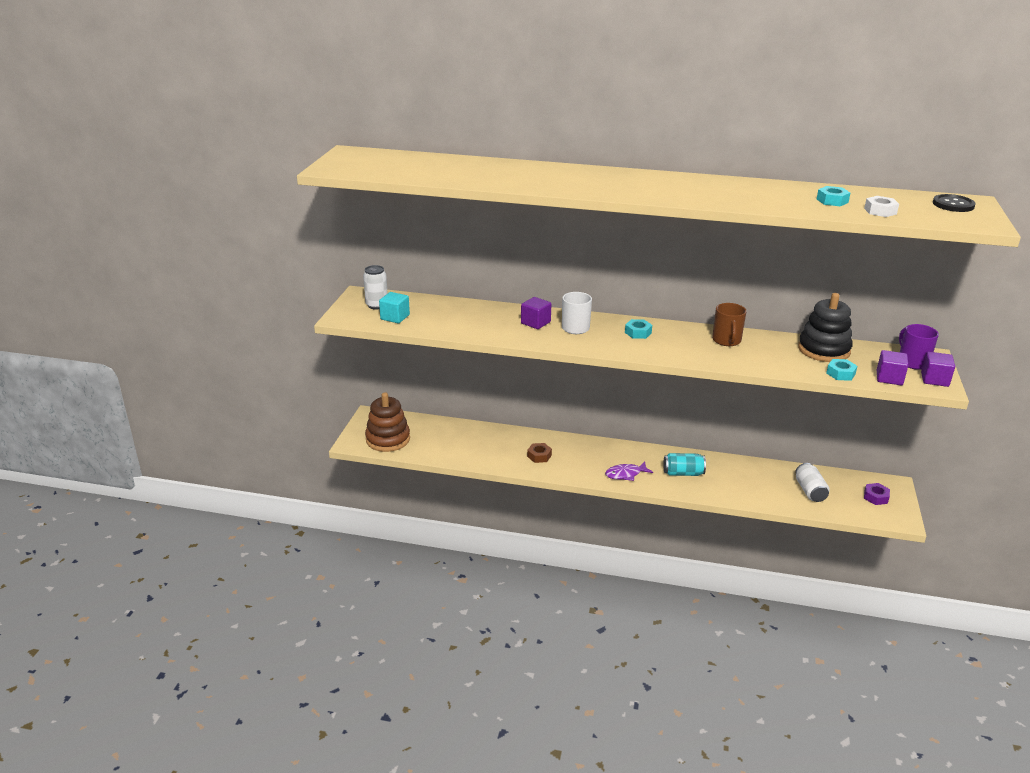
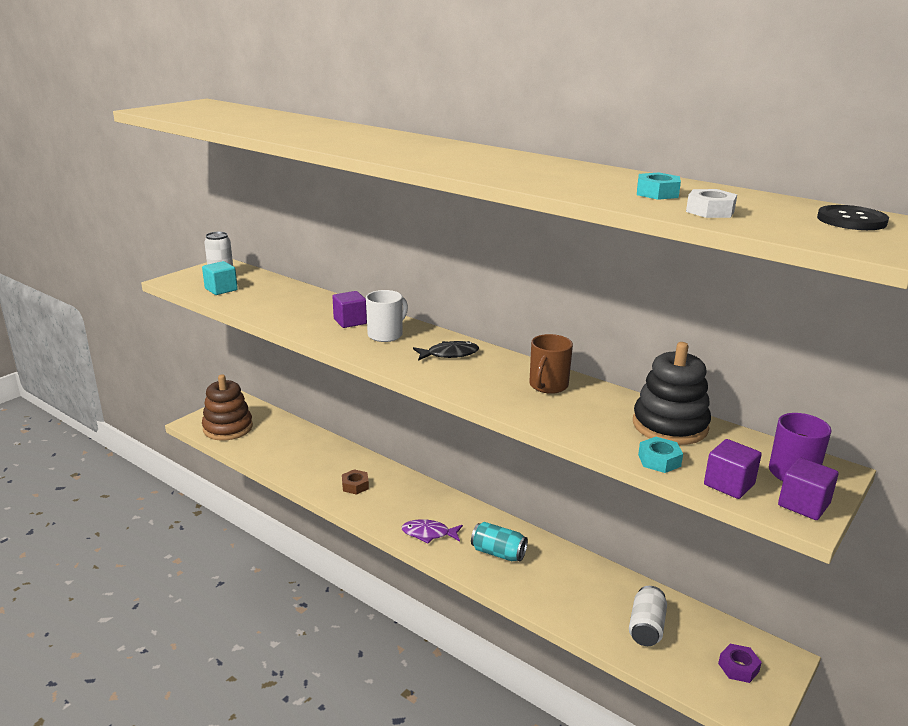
camera: 25 degrees right, 5 degrees down
turquoise nut [625,319,652,339] -> black fish [413,341,479,361]

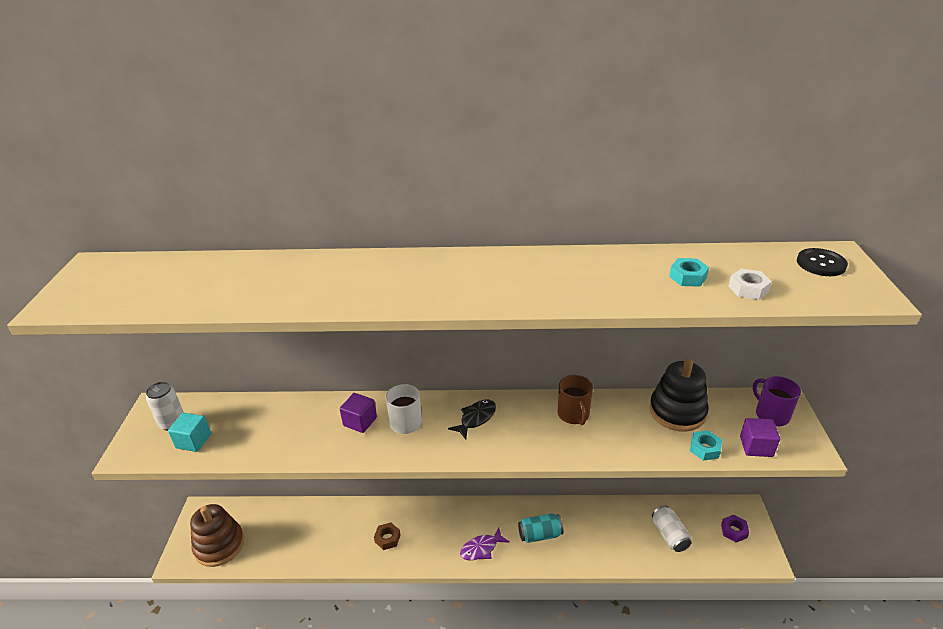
camera: 35 degrees left, 10 degrees up
purple cube [778,458,839,520] -> none

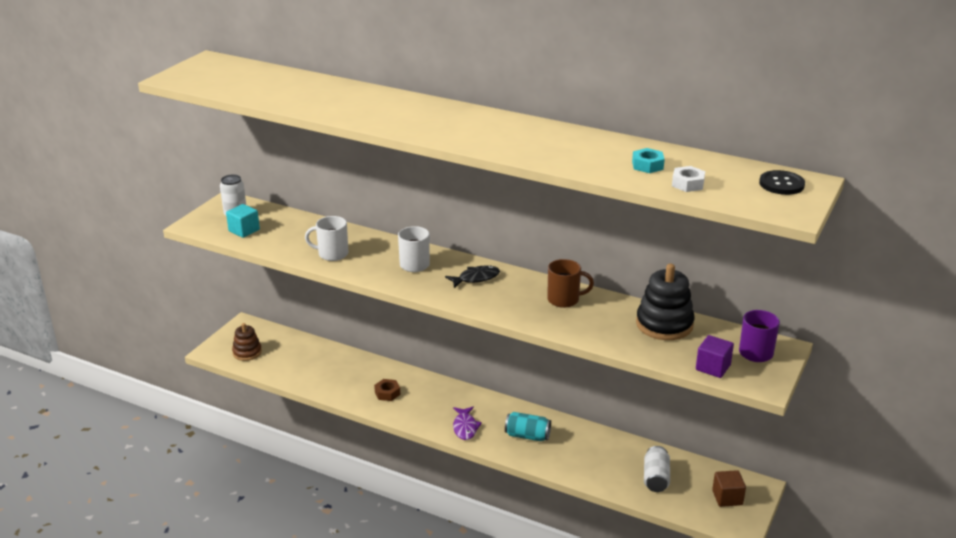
camera: 25 degrees right, 5 degrees down
brown stacking toy [190,504,244,567] -> brown stacking toy [232,323,262,361], size x0.62
purple cube [340,393,377,433] -> none
purple fish [460,527,510,560] -> purple fish turned 90 degrees counterclockwise [453,407,482,440]
brown mug [557,375,593,425] -> brown mug turned 105 degrees counterclockwise [547,259,594,308]
turquoise nut [690,430,722,461] -> none
purple nut [721,515,749,543] -> brown cube [712,470,746,507]
none -> white mug [305,216,348,261]

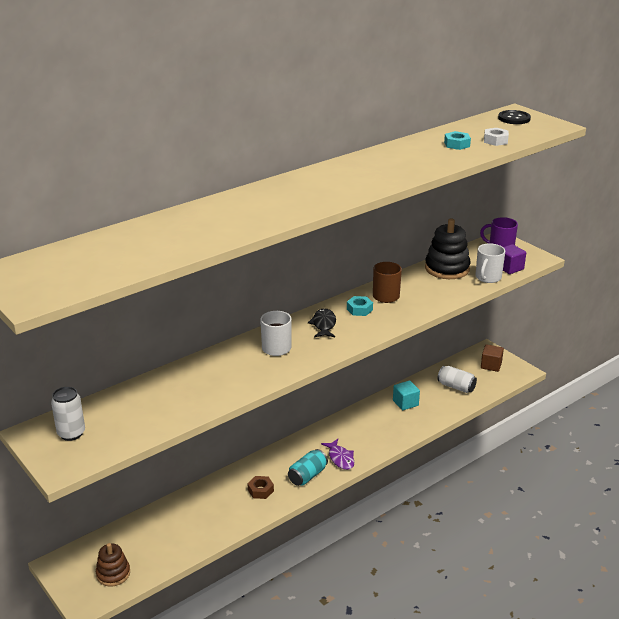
camera: 65 degrees left, 0 degrees up
turquoise cube [226,204,260,238] -> turquoise cube moved to [393,380,420,410]
white mug [305,216,348,261] -> white mug moved to [475,243,505,283]
purple fish [453,407,482,440] -> purple fish turned 45 degrees clockwise [321,439,354,470]
turquoise can [505,412,551,441] -> turquoise can moved to [288,449,328,486]
none -> turquoise nut [347,296,373,316]

